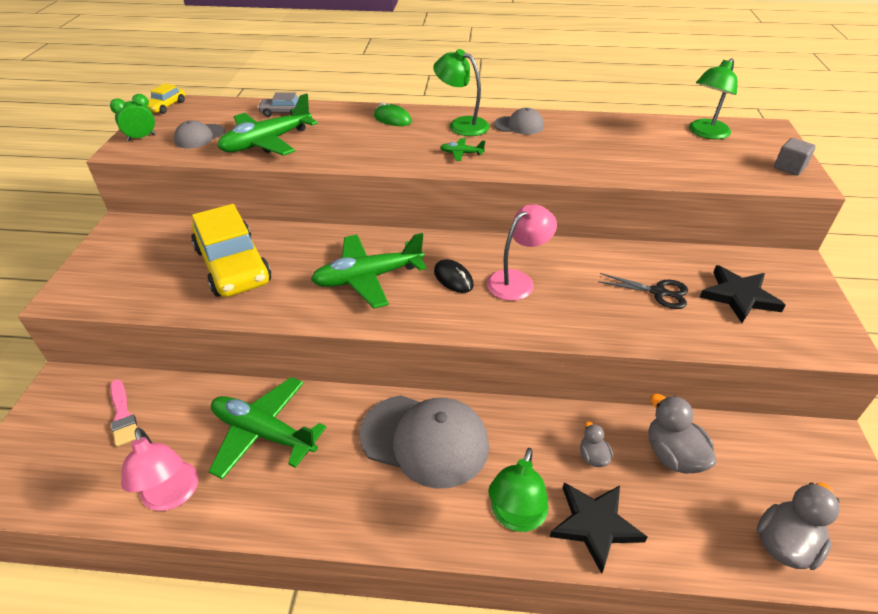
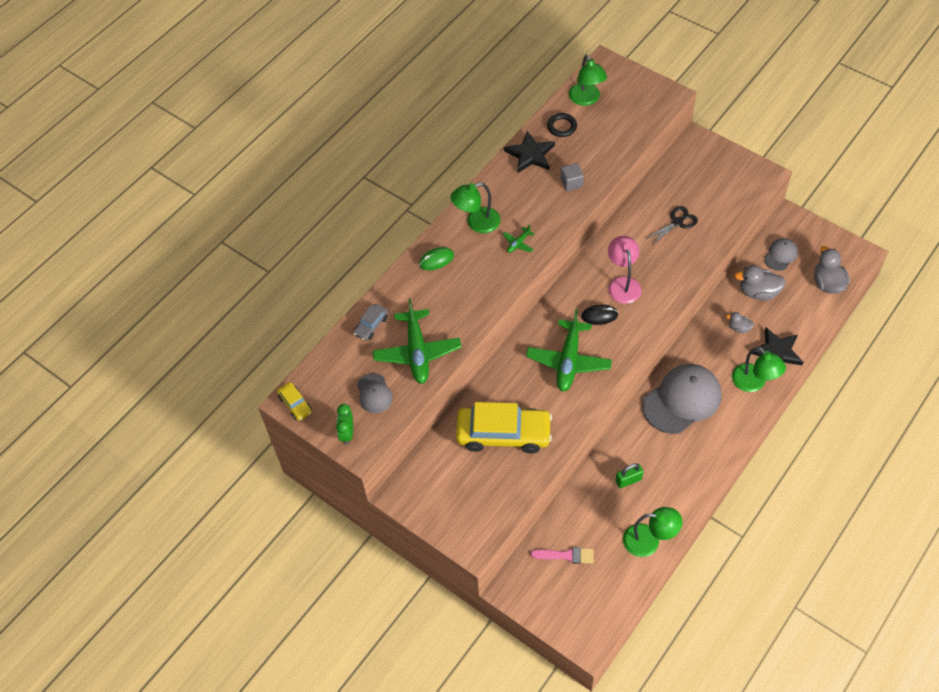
camera: 55 degrees left, 15 degrees up
pink lamp [121,428,198,511] -> green lamp [623,507,683,557]
green plane [209,377,326,479] -> green padlock [615,463,644,488]
grey cap [494,108,544,135] -> grey cap moved to [764,238,798,271]
black star [700,265,785,323] -> black star moved to [504,131,555,173]
grey cube [774,138,816,176] -> grey cube moved to [561,163,584,191]
none -> black ring [547,113,577,137]

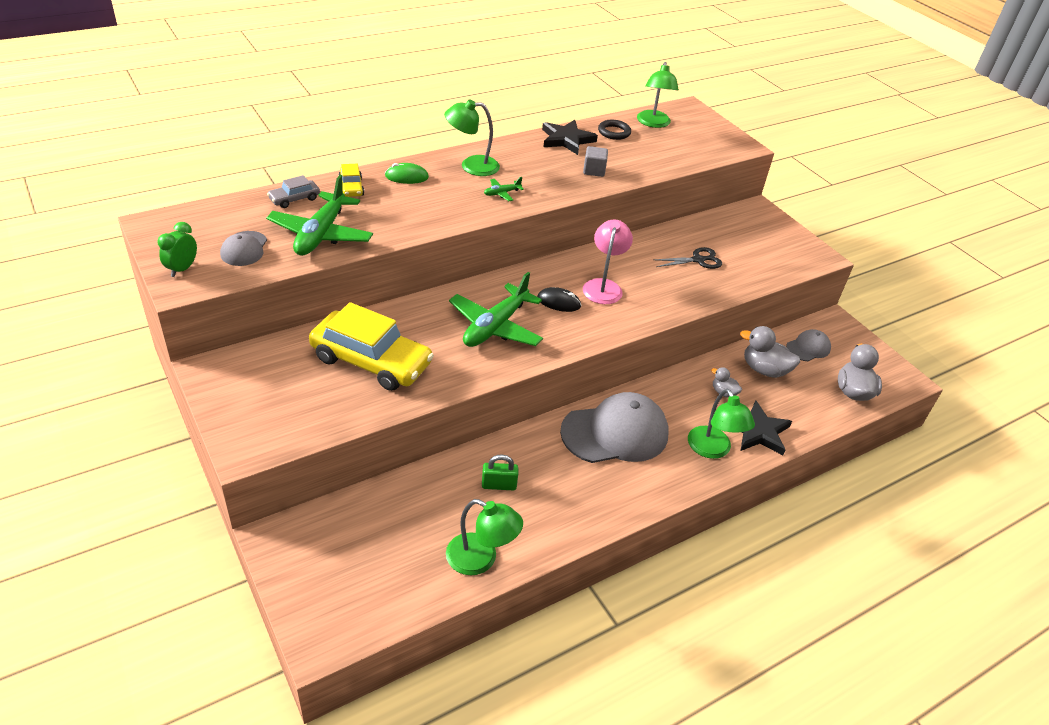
camera: 15 degrees right, 15 degrees down
yellow car [277,382,312,421] -> yellow car moved to [339,164,364,197]
pink brush [531,547,593,564] -> none

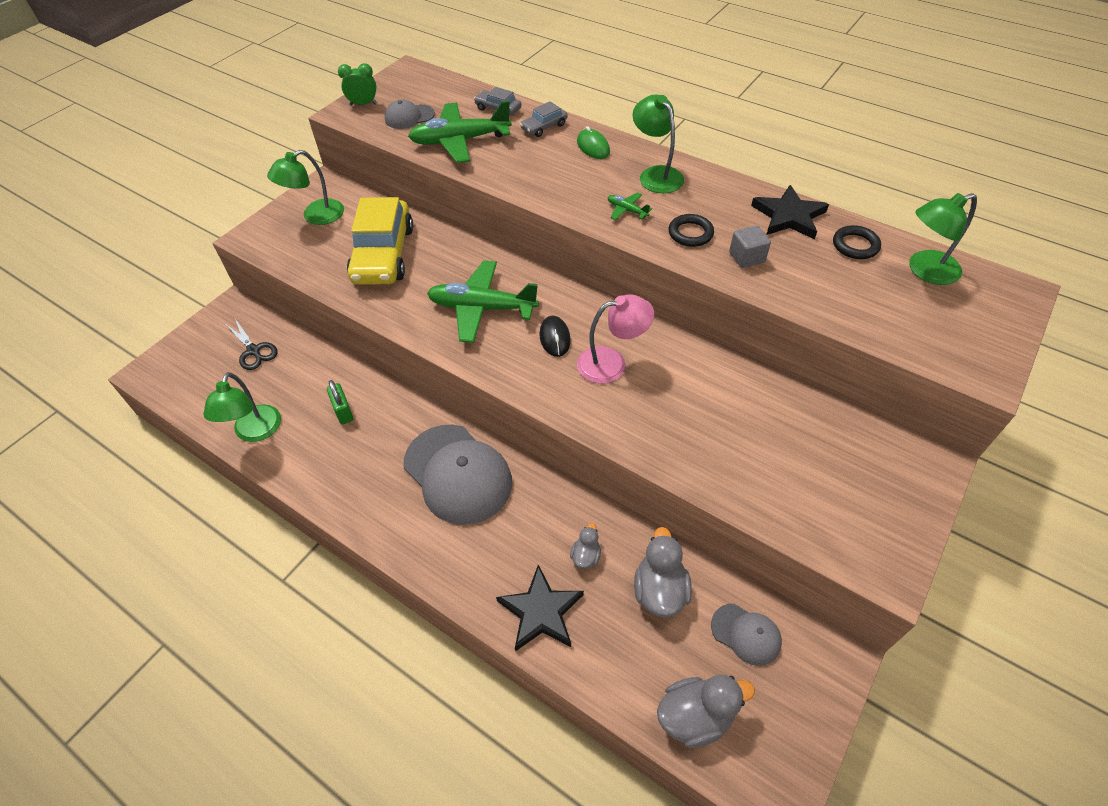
camera: 70 degrees right, 10 degrees up
yellow car [339,164,364,197] -> grey car [520,101,568,137]
black scissors [653,247,722,269] -> black scissors moved to [225,319,278,370]
green lamp [688,389,755,459] -> green lamp moved to [267,150,344,225]
none -> black ring [669,214,714,247]

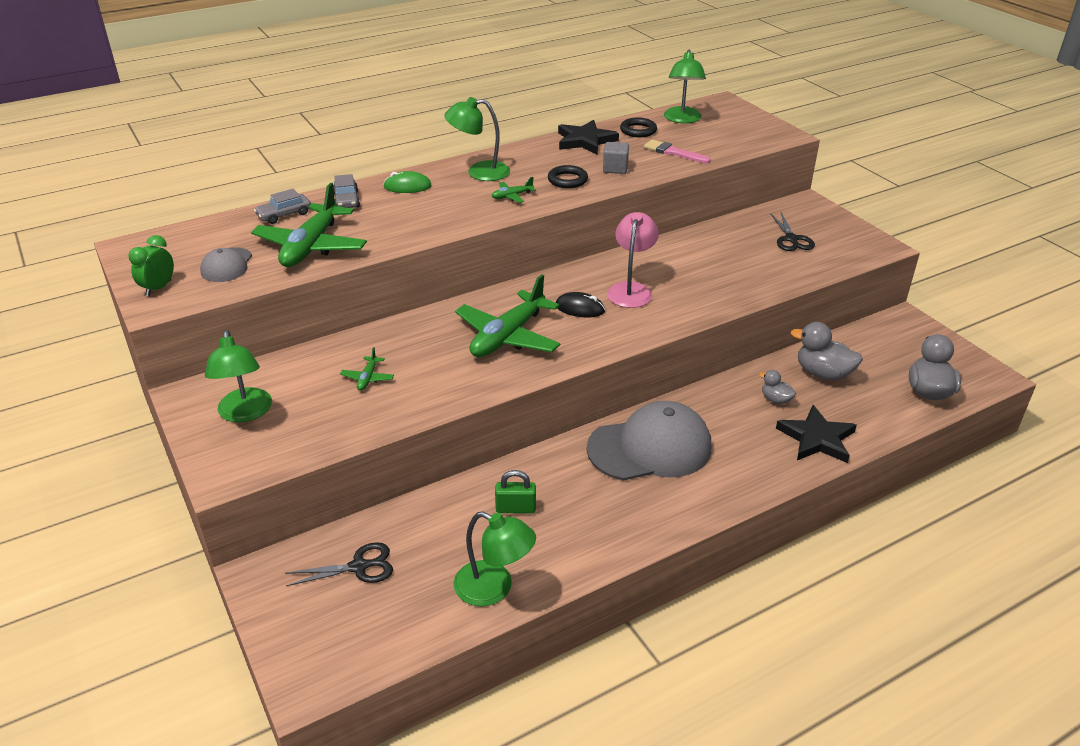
camera: 65 degrees left, 15 degrees down
yellow car [347,197,413,285] -> green plane [340,347,394,391]
grey cap [711,604,782,666] -> none
none -> pink brush [644,140,711,164]
none -> black scissors [770,212,815,251]

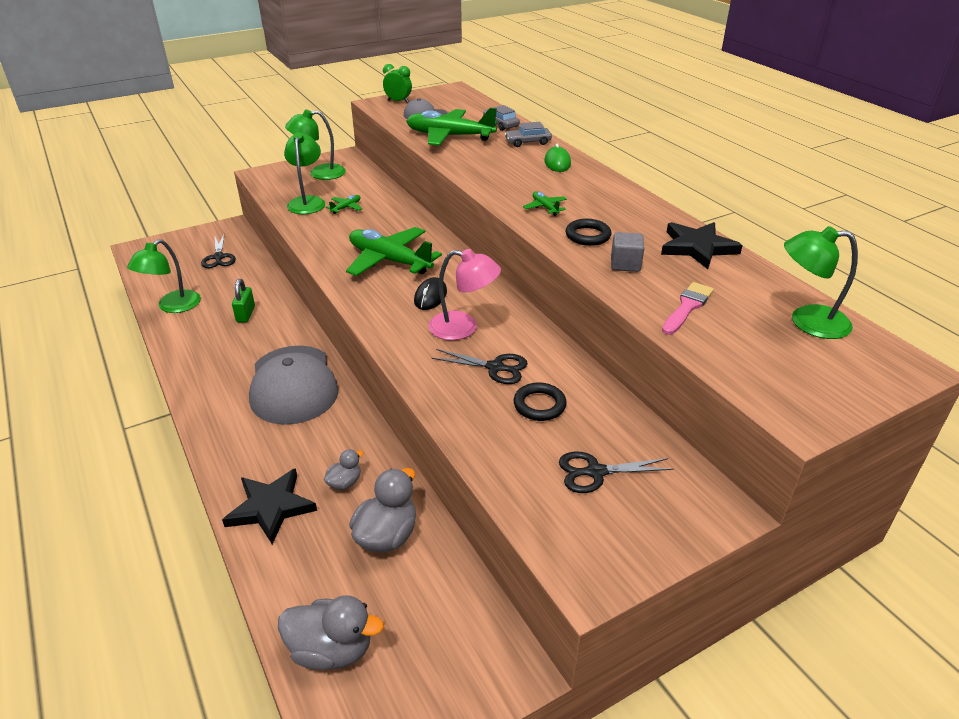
camera: 90 degrees right, 0 degrees up
green plane [340,347,394,391] -> green plane turned 120 degrees clockwise [326,195,363,214]
green lamp [444,97,510,181] -> green lamp moved to [284,132,325,214]
black ring [620,118,657,137] -> black ring moved to [514,383,567,421]
none -> black scissors [432,349,528,384]

